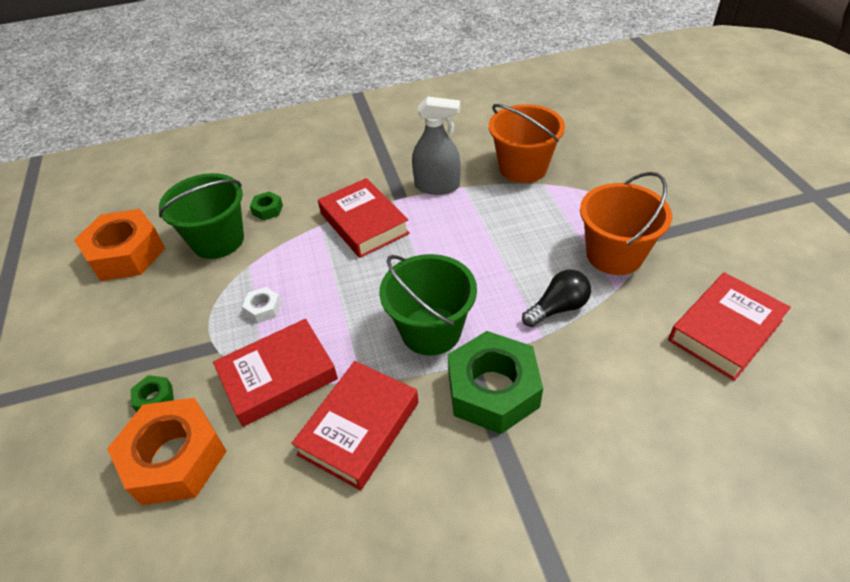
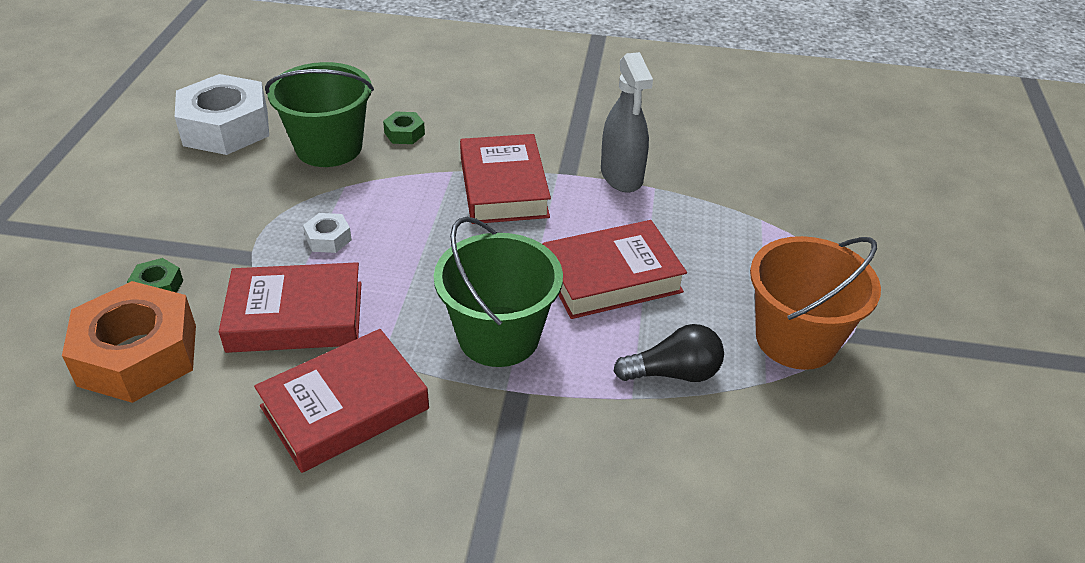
camera: 20 degrees right, 5 degrees down
orange nut [74,209,165,281] -> white nut [175,74,269,155]
grey spray bottle [412,97,461,195] -> grey spray bottle turned 45 degrees clockwise [601,52,653,192]
green nut [448,331,543,434] -> none
orange bucket [489,104,565,183] -> none
red book [668,272,791,381] -> red book moved to [542,220,687,319]

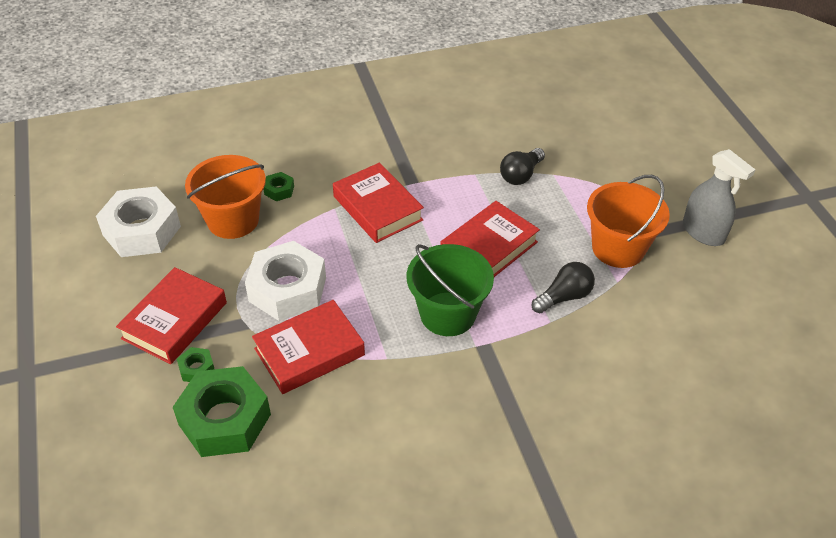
camera: 25 degrees left, 5 degrees up
orange nut [62,281,196,403] -> green nut [173,366,271,457]
red book [254,329,429,473] -> red book moved to [116,267,227,364]
green bucket [265,62,374,167] -> orange bucket [185,155,266,239]
white nut [303,213,352,253] -> white nut [245,241,326,321], size x2.33
grey spray bottle [601,52,653,192] -> grey spray bottle moved to [683,149,755,246]
none -> black light bulb [500,148,545,185]

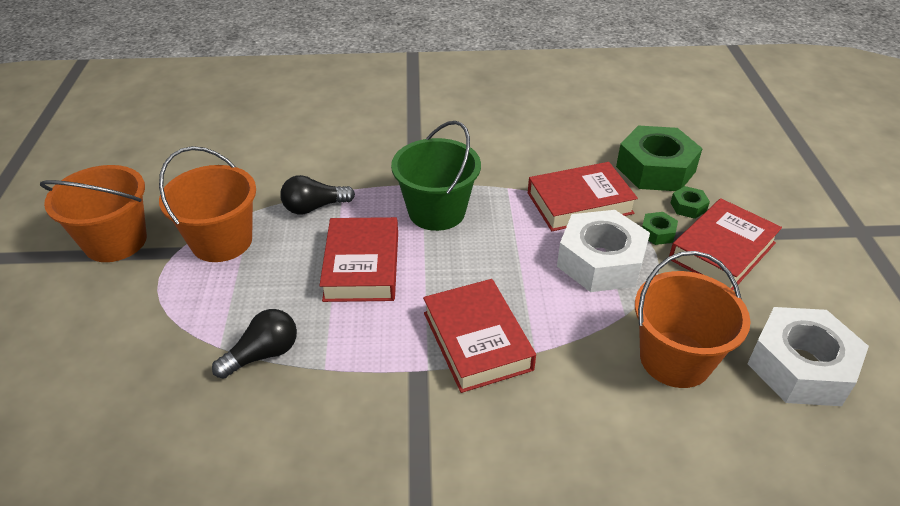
camera: 165 degrees left, 5 degrees down
green nut [264,172,294,201] -> green nut moved to [642,212,678,245]
red book [440,201,540,277] -> red book turned 60 degrees counterclockwise [319,217,398,302]
grey spray bottle [683,149,755,246] -> orange bucket [40,165,147,262]

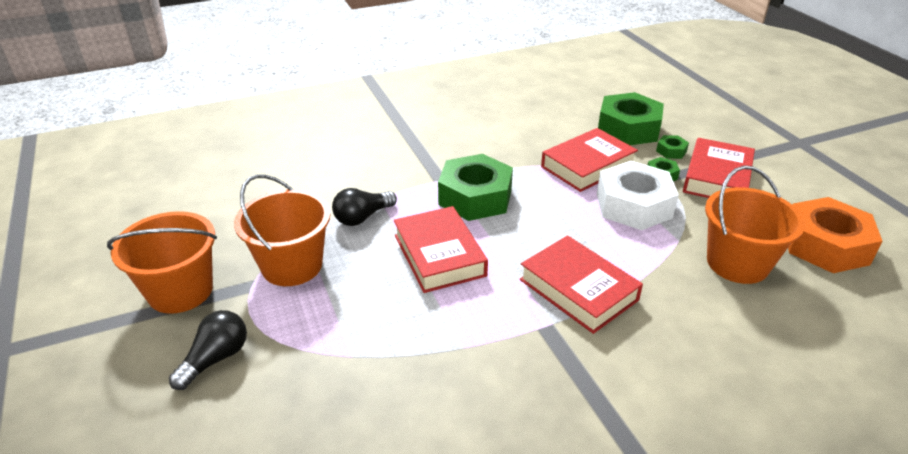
camera: 20 degrees left, 5 degrees down
black light bulb [212,309,297,379] -> black light bulb moved to [169,310,247,390]
green bucket [391,121,481,231] -> green nut [438,154,513,221]
white nut [747,307,869,406] -> orange nut [788,197,882,273]

